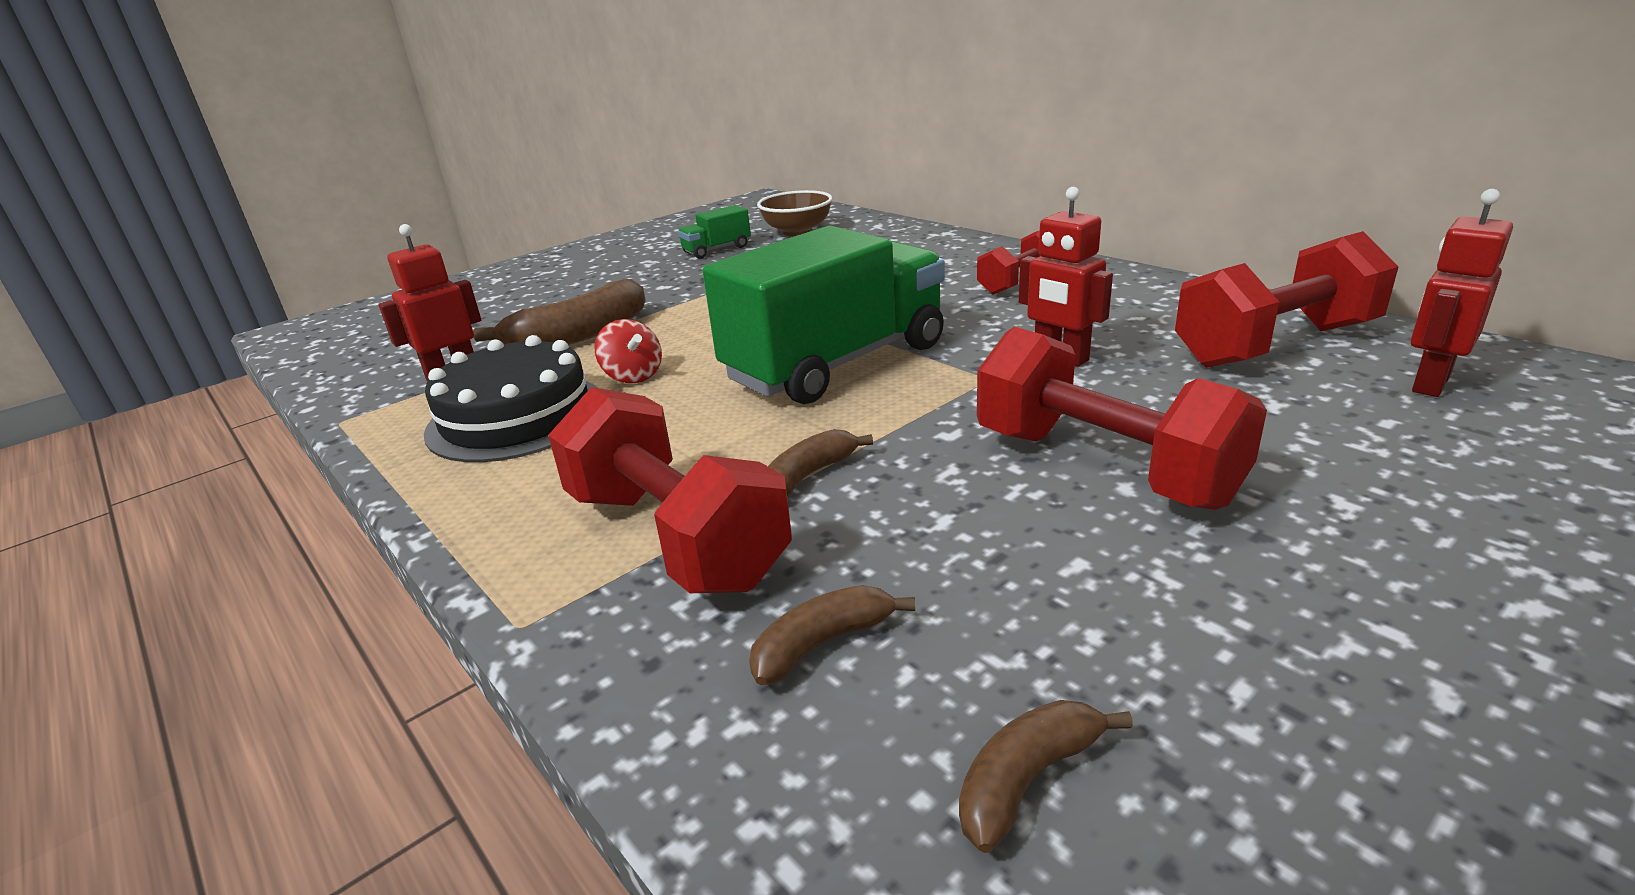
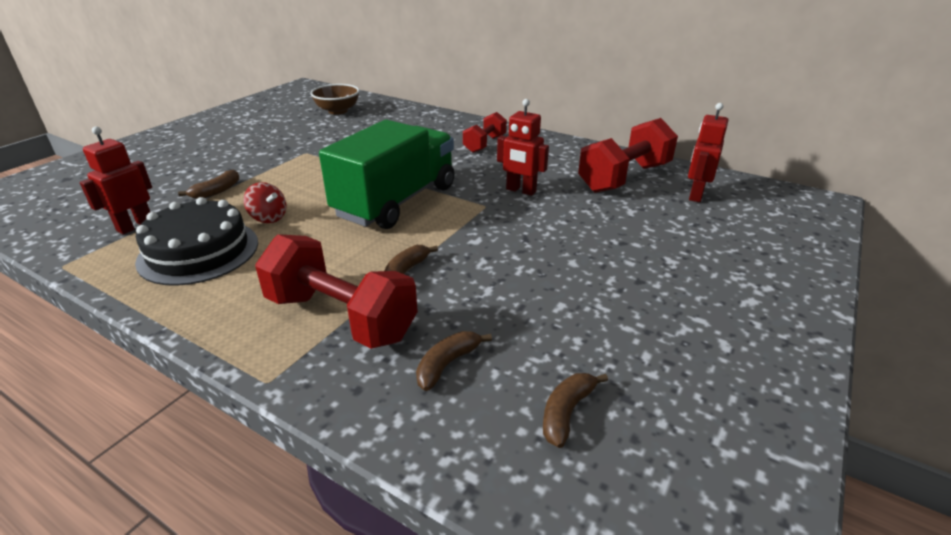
camera: 20 degrees left, 5 degrees up
brown banana [473,279,646,345] -> brown banana [178,170,239,199], size x0.54
green truck [678,205,751,259] -> none
red dumbbell [977,327,1267,510] -> none

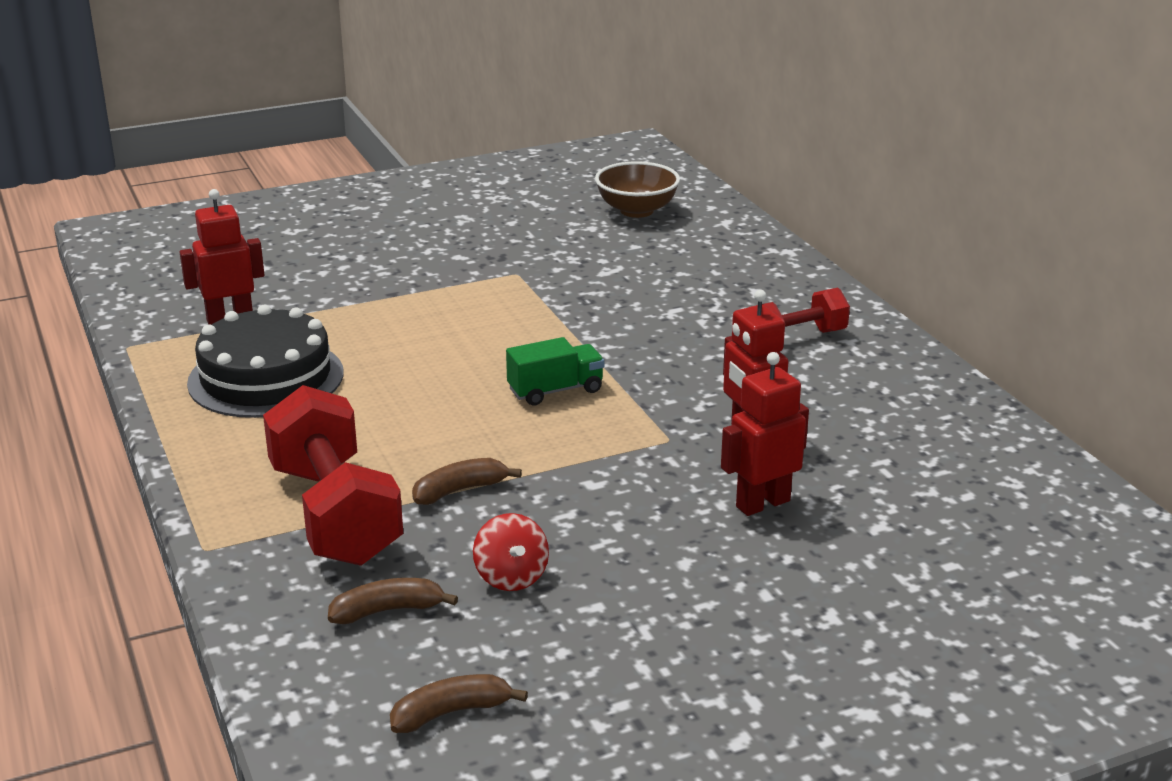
camera: 35 degrees right, 5 degrees down
brown banana [178,170,239,199] -> none
red spinning top [244,182,286,223] -> red spinning top moved to [473,513,549,591]
green truck [319,120,455,229] -> green truck [506,337,605,405], size x0.42
red dumbbell [578,118,678,193] -> none
red robot [688,103,728,202] -> red robot moved to [721,352,809,516]

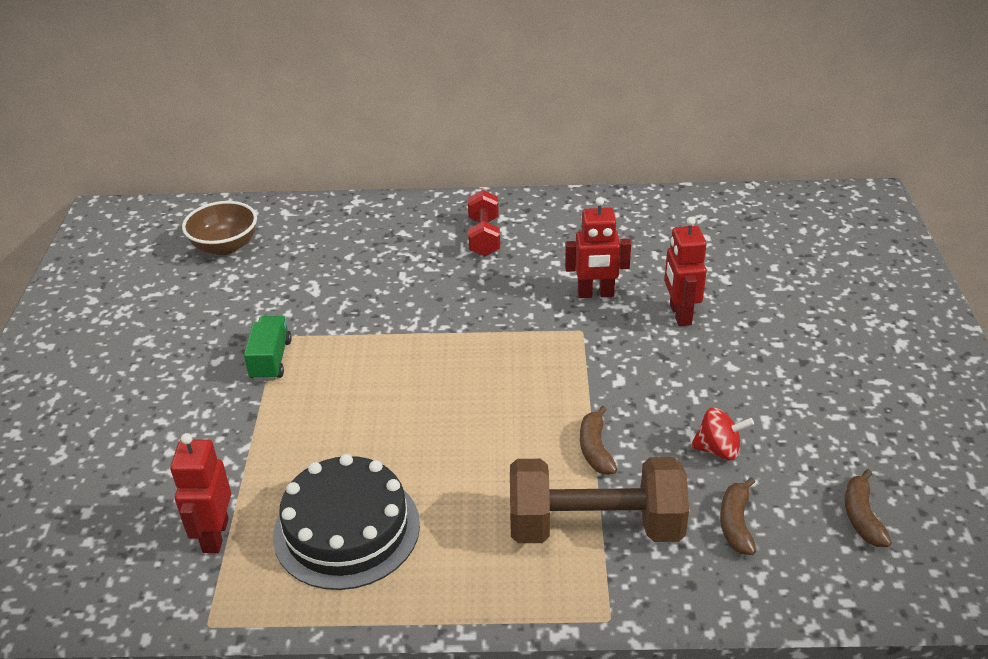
camera: 65 degrees left, 10 degrees up
red dumbbell [263,385,403,566] -> brown dumbbell [510,457,689,543]
green truck [506,337,605,405] -> green truck moved to [244,316,292,381]

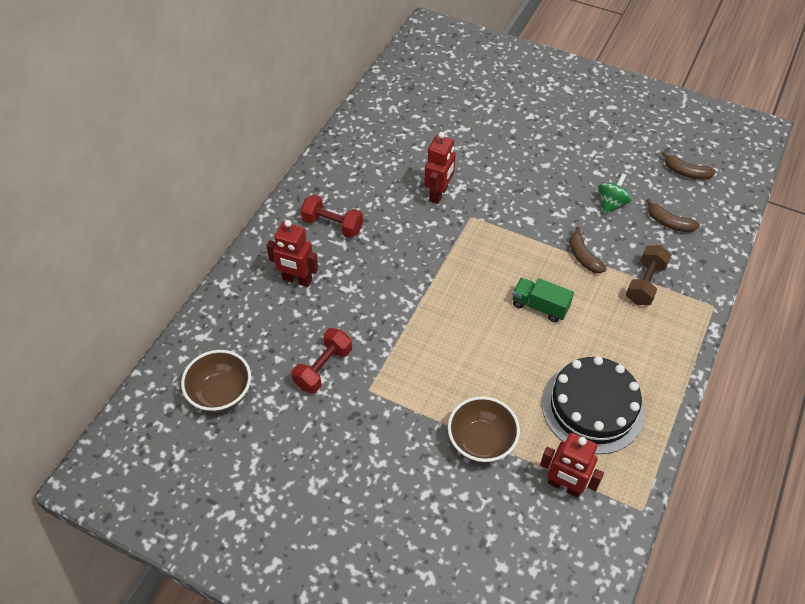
camera: 65 degrees left, 15 degrees up
green truck [244,316,292,381] -> green truck moved to [512,278,574,322]
brown dumbbell [510,457,689,543] -> brown dumbbell [626,245,671,305], size x0.58
brown banana [580,406,617,475] -> brown banana turned 45 degrees clockwise [569,227,607,273]
red robot [664,217,707,326] -> red robot moved to [266,220,318,287]
red spinning top [691,407,754,460] -> green spinning top [598,173,631,214]
none -> red dumbbell [292,328,352,393]
none -> brown bowl [448,396,520,463]

